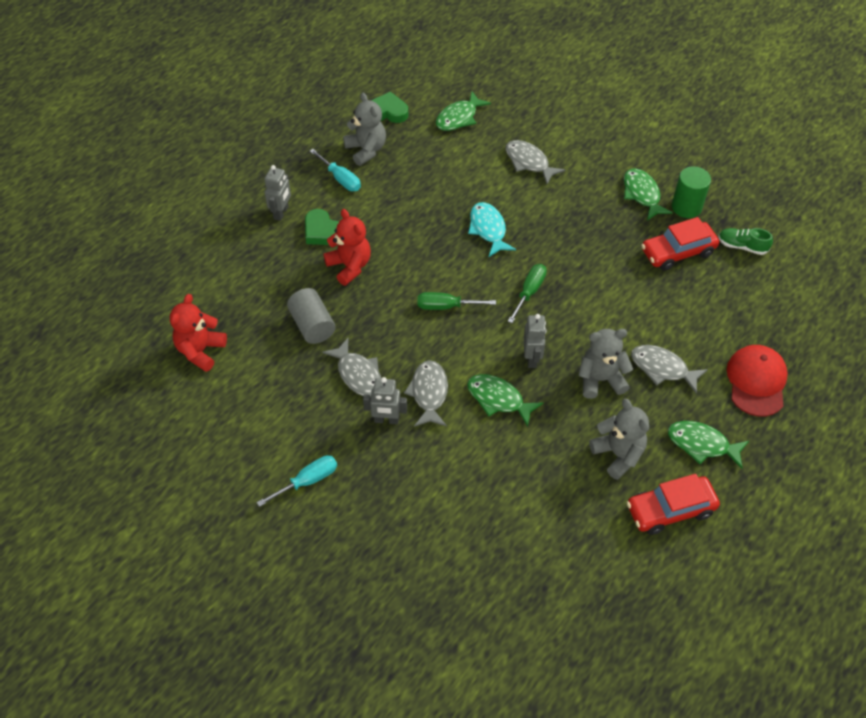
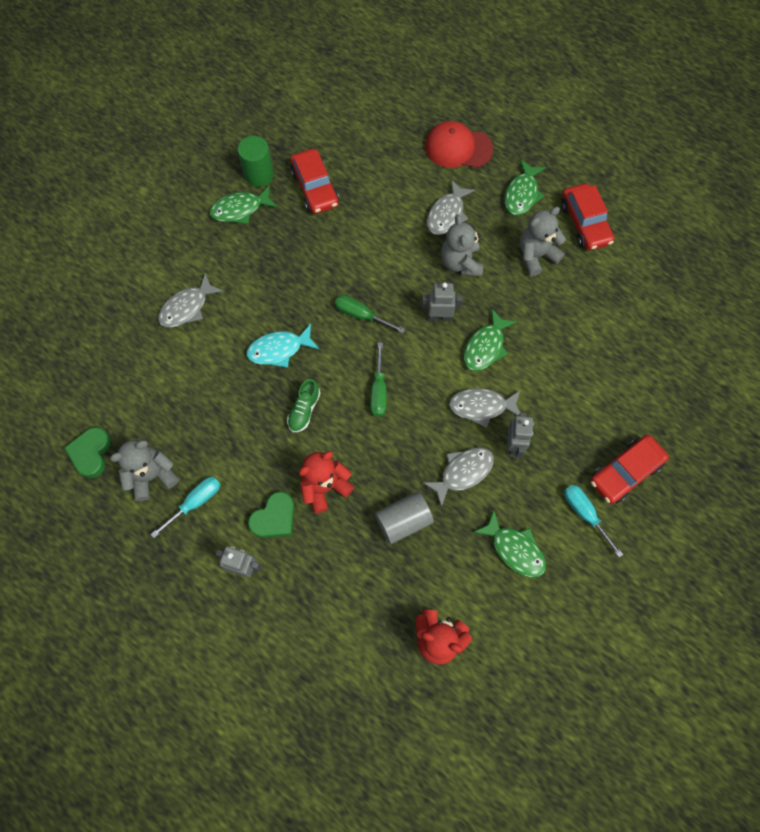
camera: 90 degrees left, 15 degrees up
green fish [436,91,491,131] -> green fish moved to [473,510,546,578]
green shoe [718,228,773,255] -> green shoe moved to [287,379,321,432]
none -> red car [590,435,669,504]

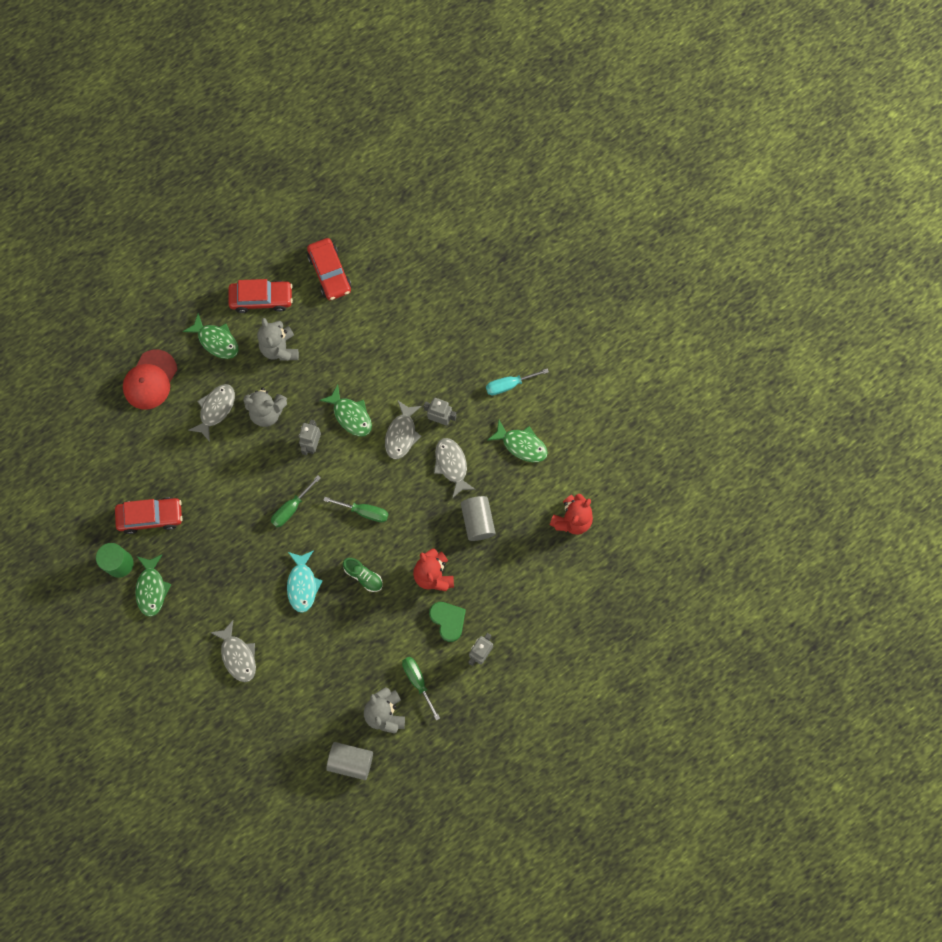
camera: 75 degrees left, 5 degrees up
green heart [64,427,111,478] -> grey cylinder [326,742,373,780]
turquoise screwdriver [150,477,220,538] -> green screwdriver [402,657,440,721]
grey fish [427,179,475,235] -> grey fish turned 105 degrees counterclockwise [188,384,235,442]
green fish [473,510,546,578] -> green fish turned 60 degrees clockwise [487,420,548,462]
red car [590,435,669,504] -> red car moved to [307,238,351,300]

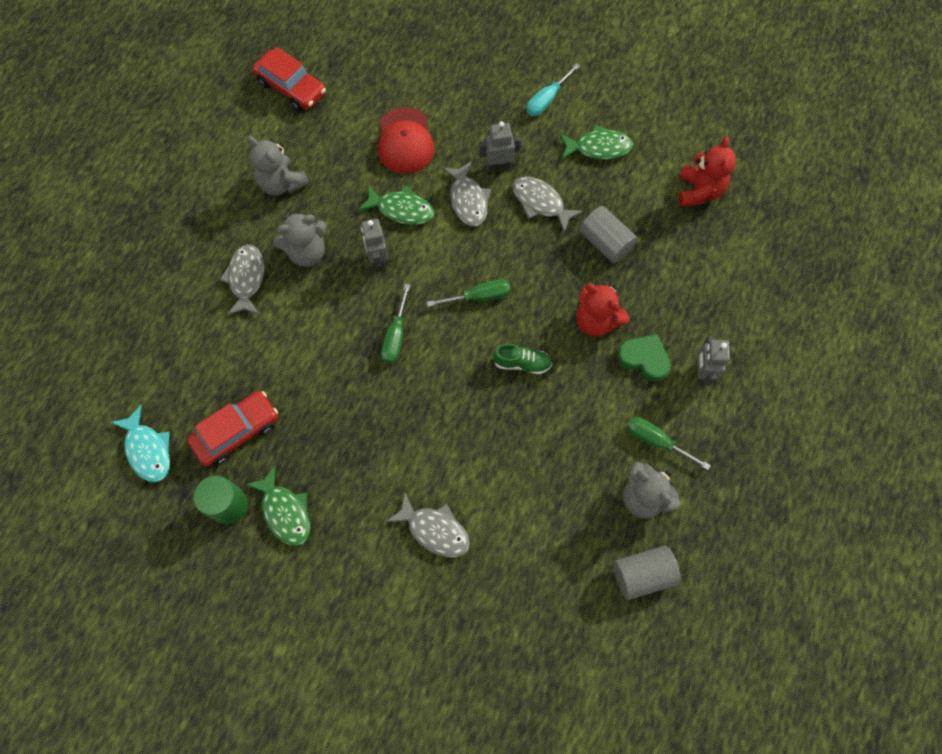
camera: 30 degrees left, 5 degrees down
red cap [123,350,177,410] -> red cap moved to [378,107,434,174]
green fish [183,313,239,359] -> none
red car [228,279,293,313] -> none
turquoise fish [287,550,322,613] -> turquoise fish moved to [110,405,170,482]

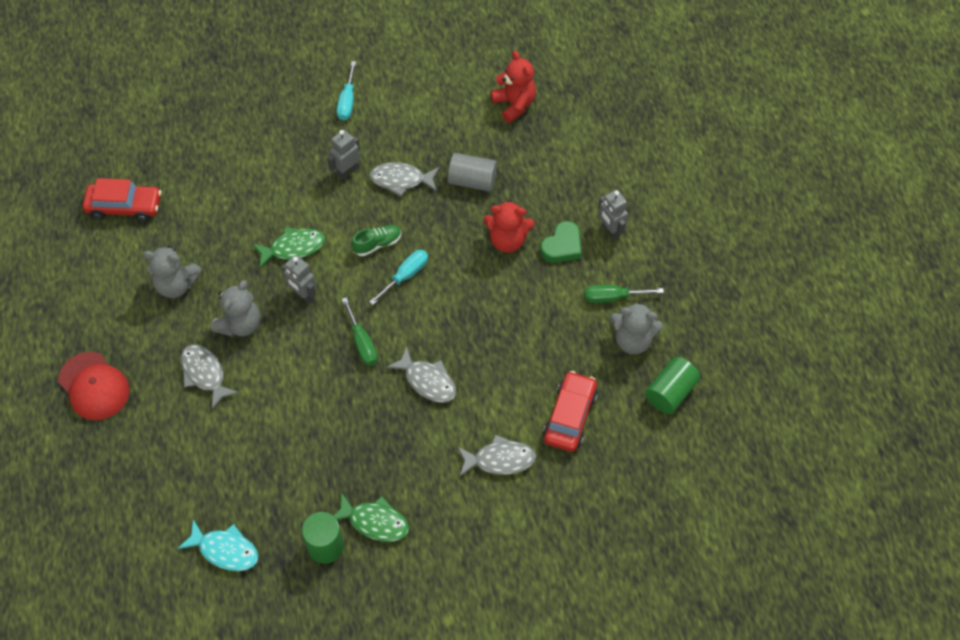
camera: 35 degrees left, 10 degrees down
red car [187,391,278,466] -> red car moved to [543,371,598,452]
red cap [378,107,434,174] -> red cap moved to [58,352,130,420]
green screwdriver [427,279,511,307] -> turquoise screwdriver [370,250,428,305]
grey fish [442,161,491,227] -> grey fish moved to [386,346,456,403]
green shoe [493,344,552,374] -> green shoe moved to [352,225,401,256]
green fish [559,125,633,160] -> none
grey cylinder [613,545,681,600] -> green cylinder [645,357,700,414]
green heart [617,334,671,381] -> green heart turned 135 degrees clockwise [540,221,582,263]

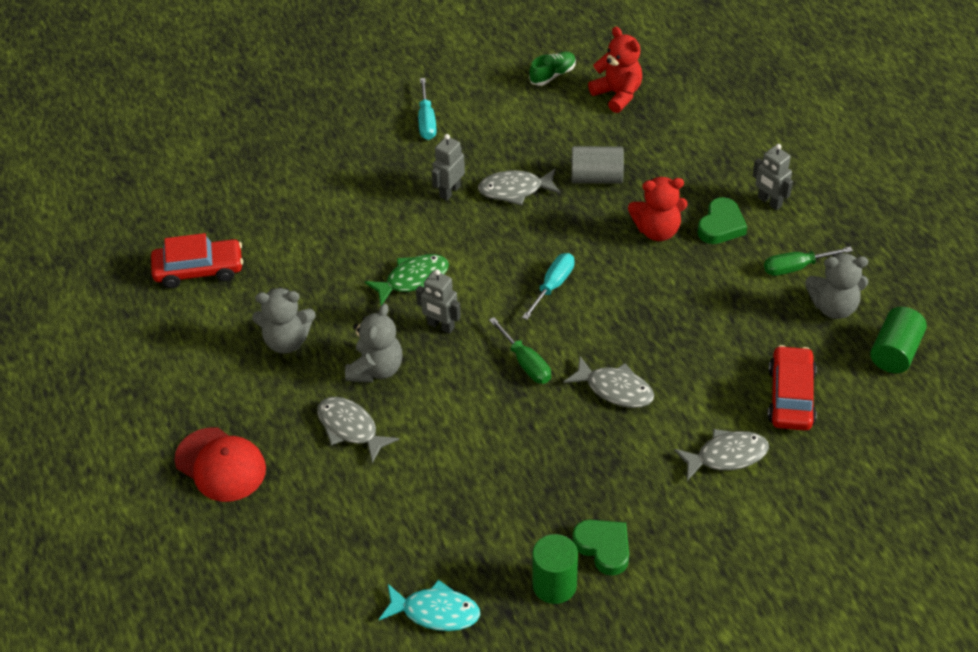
camera: 10 degrees left, 10 degrees down
green fish [334,492,409,542] -> green heart [572,520,629,576]
green shoe [352,225,401,256] -> green shoe moved to [529,52,576,86]

